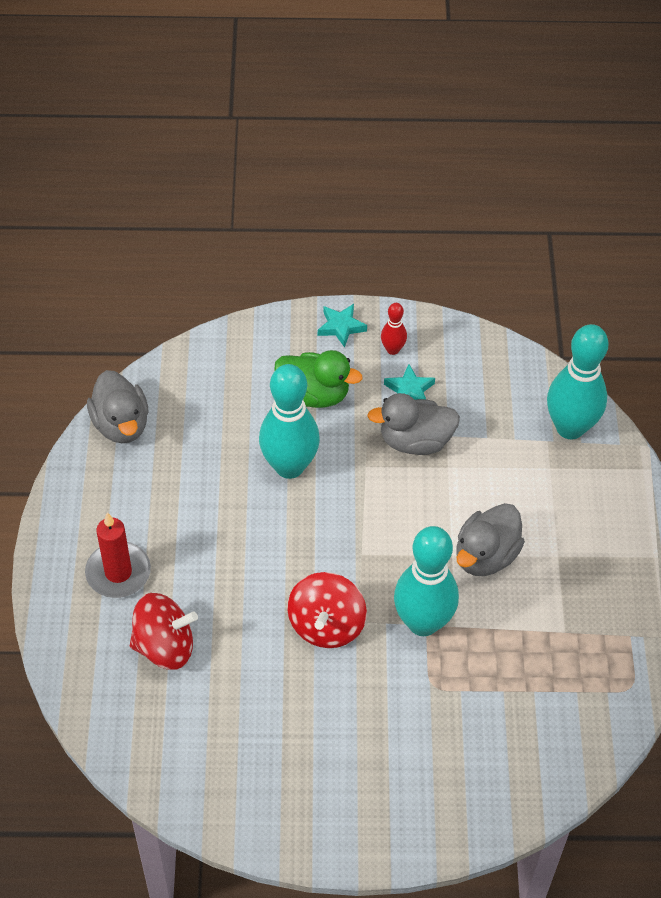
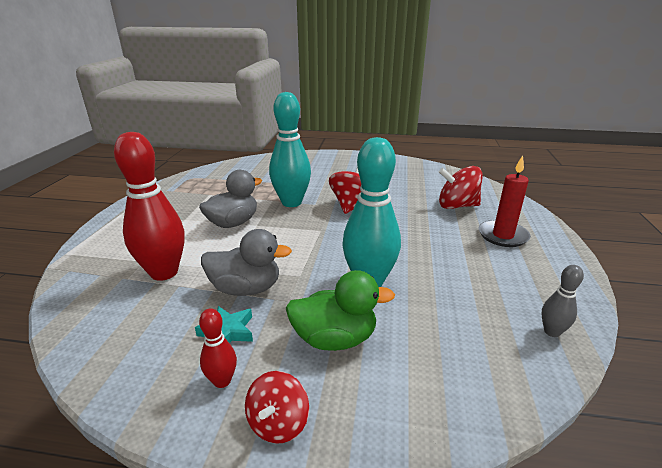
camera: 170 degrees left, 25 degrees down
grey duck [87,370,148,443] -> grey bowling pin [541,265,584,337]
green duck [274,350,362,408] -> green duck turned 150 degrees clockwise [286,270,395,351]
turquoise star [318,304,367,348] -> red spinning top [245,371,309,444]
turquoise bowling pin [547,324,609,439] -> none
none -> red bowling pin [114,132,185,281]

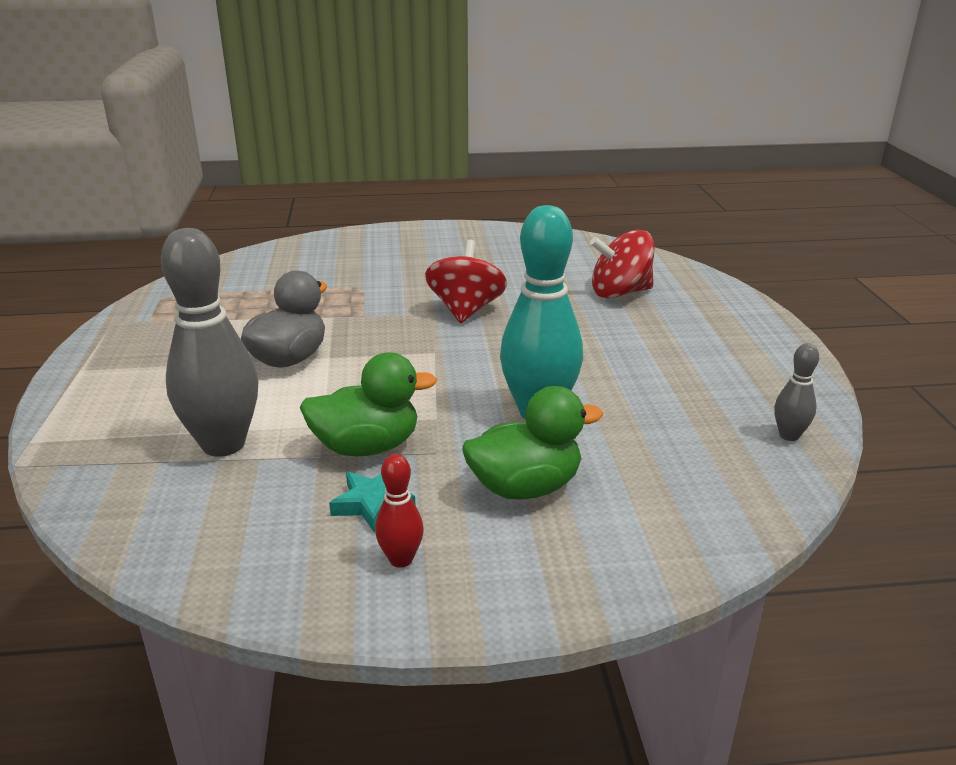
camera: 15 degrees left, 0 degrees up
red bowling pin [114,132,185,281] -> grey bowling pin [161,228,258,457]
grey duck [201,229,292,296] -> green duck [300,352,437,456]
red spinning top [245,371,309,444] -> none
turquoise bowling pin [269,92,311,207] -> none
red candle [478,156,531,247] -> none

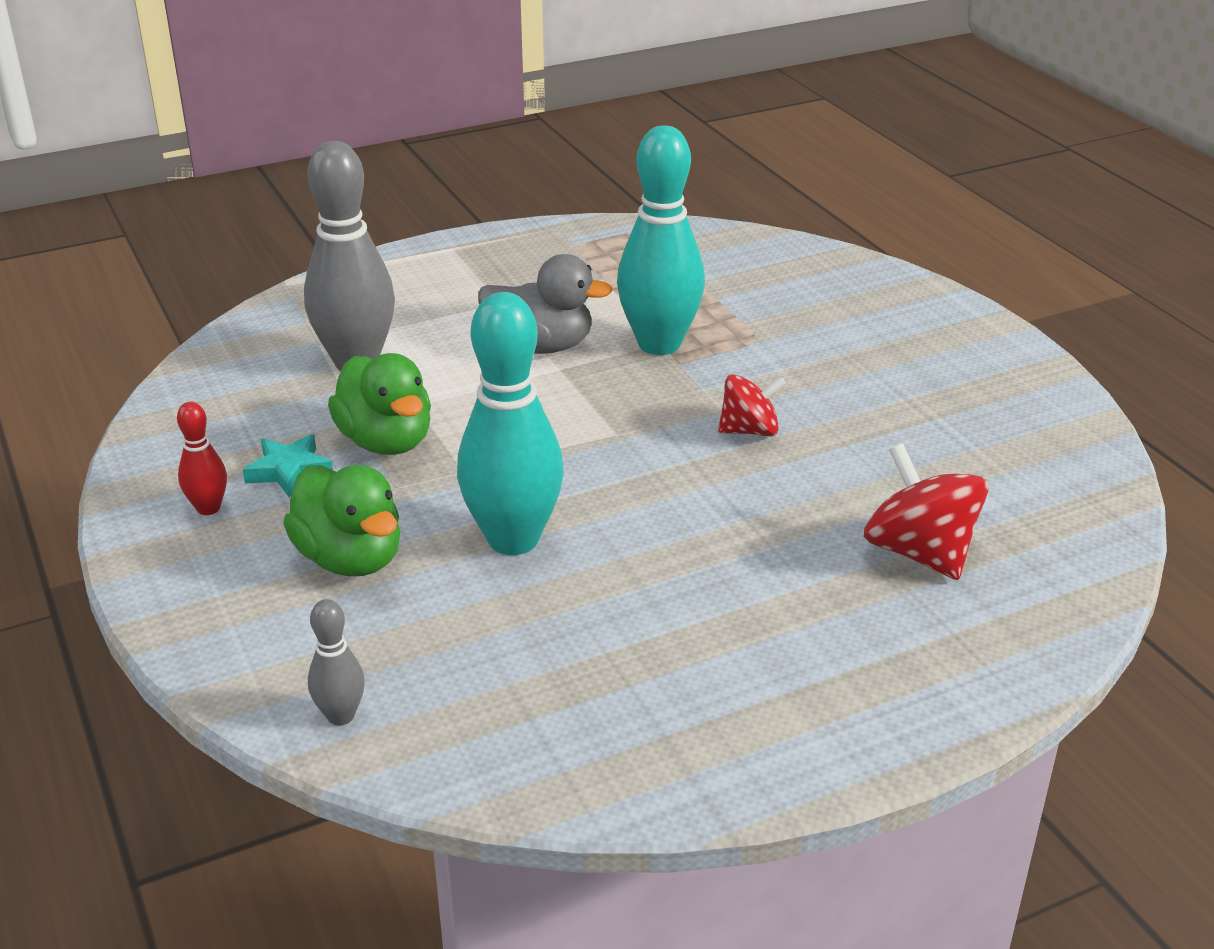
camera: 70 degrees right, 5 degrees up
red spinning top [425,240,507,323] -> red spinning top [718,374,786,436], size x0.64
grey bowling pin [774,343,819,441] -> grey bowling pin moved to [308,599,365,726]
none -> turquoise bowling pin [617,125,705,355]

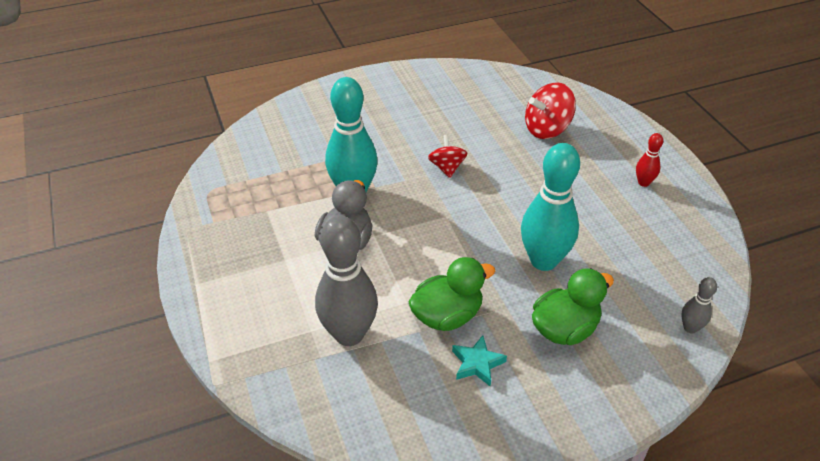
camera: 85 degrees left, 10 degrees up
red bowling pin [177,402,227,515] -> red bowling pin moved to [636,133,663,187]

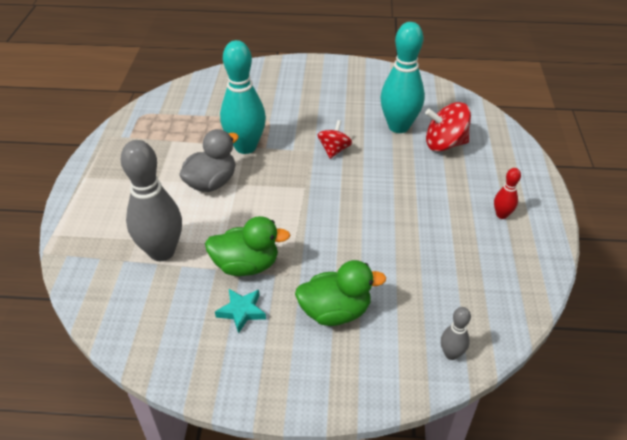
camera: 25 degrees right, 0 degrees up
turquoise bowling pin [521,143,580,271] -> turquoise bowling pin moved to [380,22,425,133]

